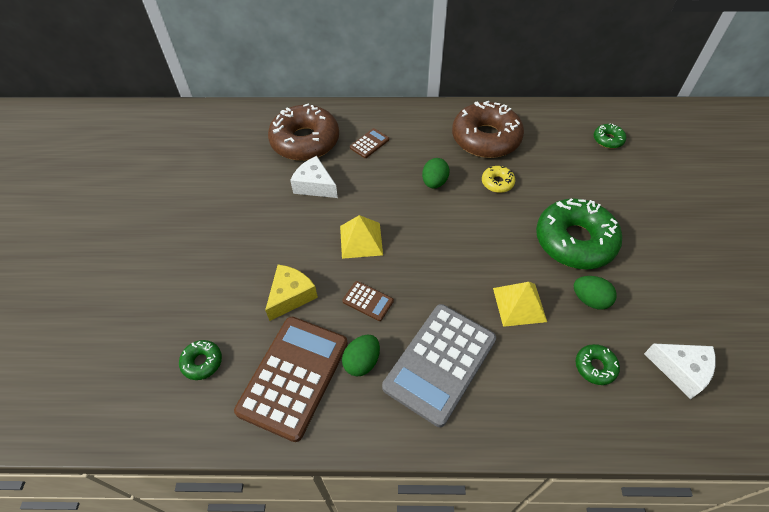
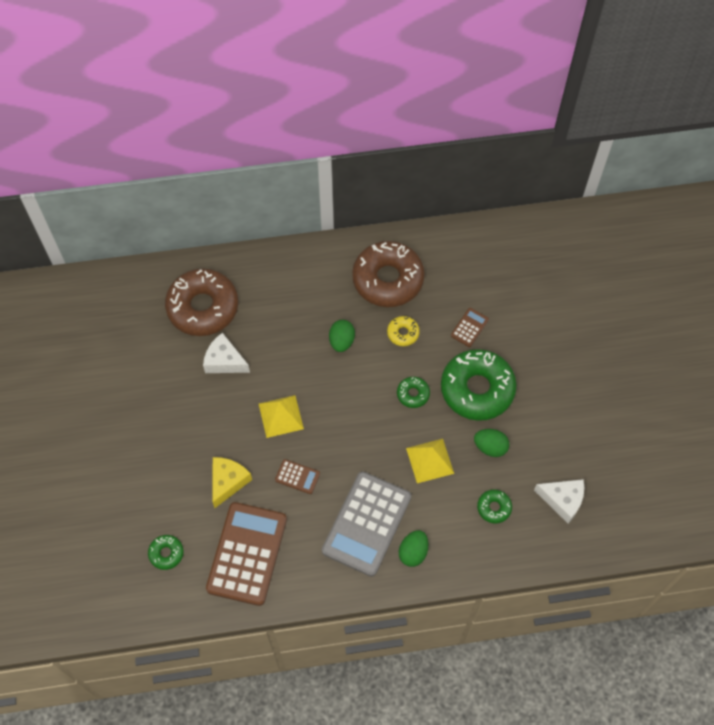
camera: 10 degrees left, 10 degrees up
green egg [342,335,380,377] -> green egg moved to [399,530,428,567]
brown calculator [350,128,389,158] -> brown calculator moved to [451,308,489,347]
green donut [594,123,626,149] -> green donut moved to [397,377,430,408]

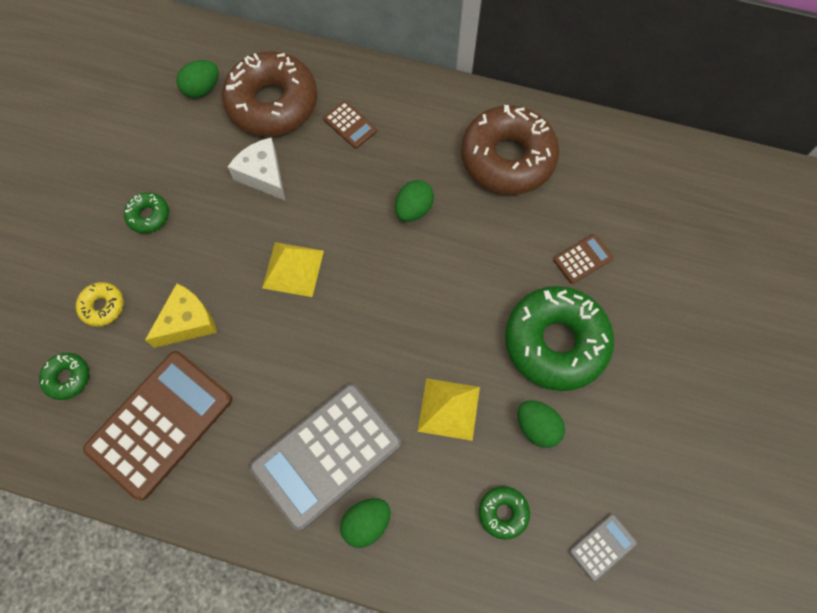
camera: 25 degrees right, 5 degrees up
brown calculator [275,459,320,494] -> brown calculator moved to [324,101,377,149]
yellow donut [387,316,420,346] -> yellow donut moved to [76,282,124,327]
green donut [397,377,430,408] -> green donut moved to [124,192,169,233]
white cheese [534,479,584,524] -> grey calculator [569,514,637,581]
none -> green egg [176,60,219,98]

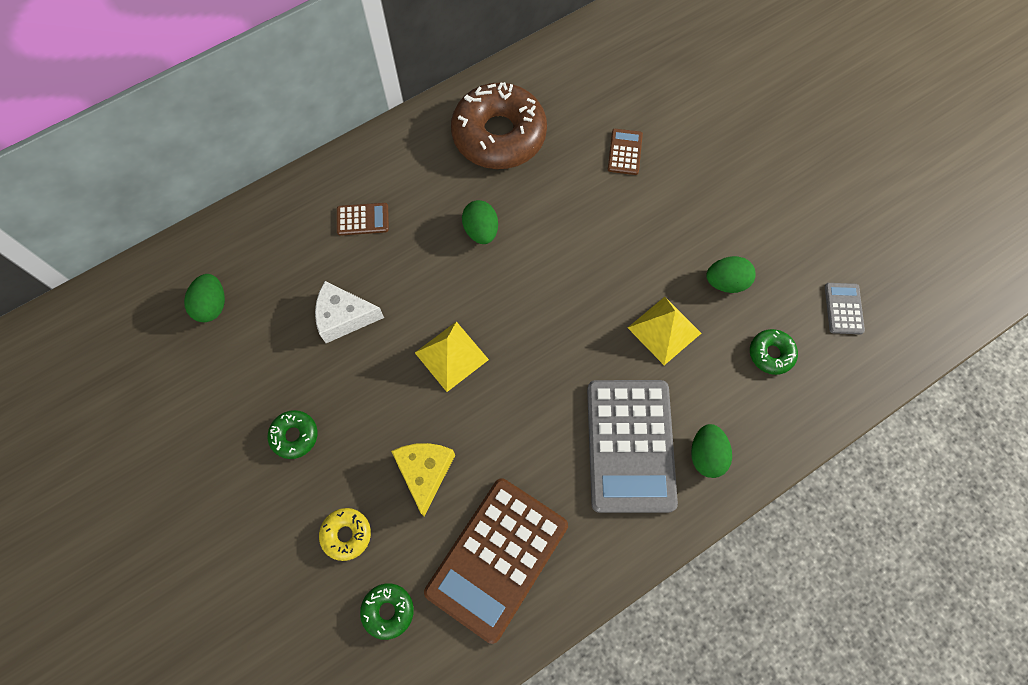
camera: 50 degrees left, 0 degrees up
brown calculator [83,351,232,500] -> brown calculator turned 135 degrees counterclockwise [424,479,568,644]
brown donut [222,51,317,136] -> none
green donut [505,286,614,391] -> none

